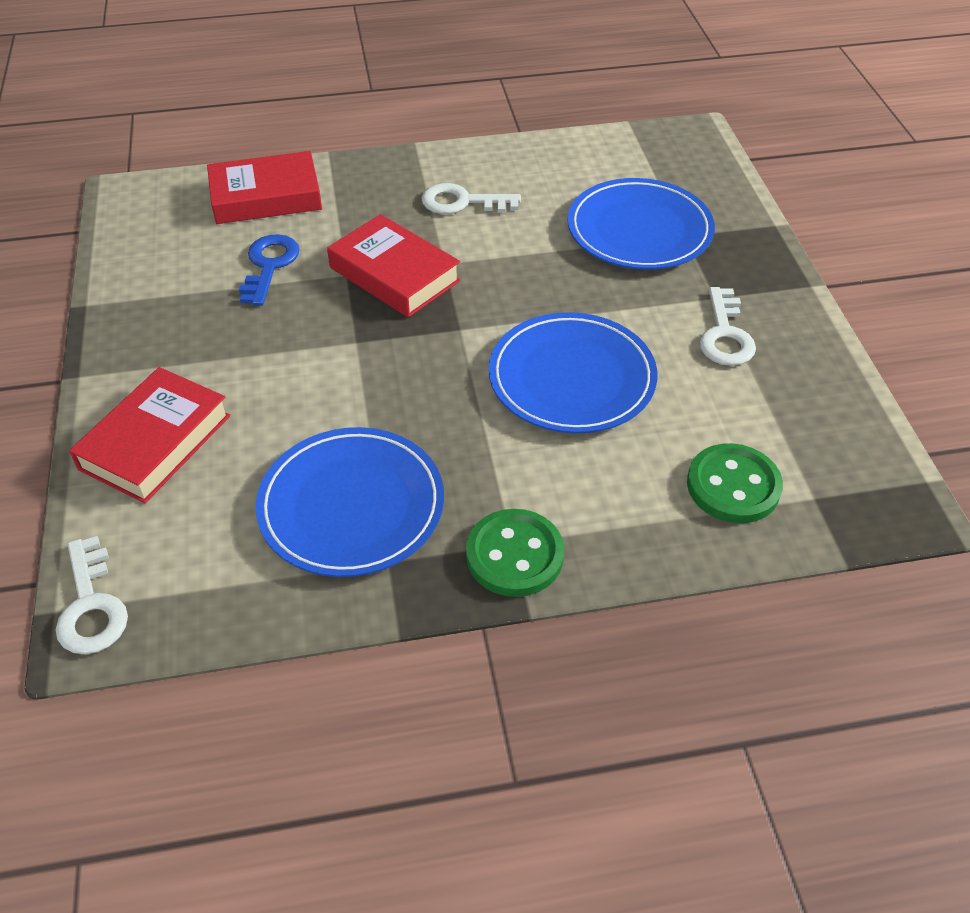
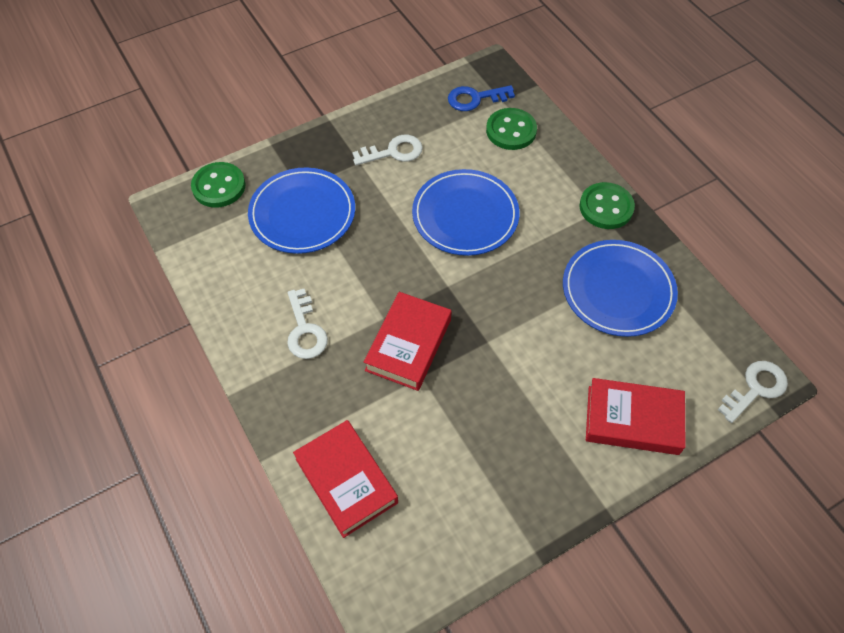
camera: 110 degrees left, 10 degrees up
blue key [239,234,300,306] -> blue key moved to [448,85,515,111]
none -> green button [191,162,246,208]

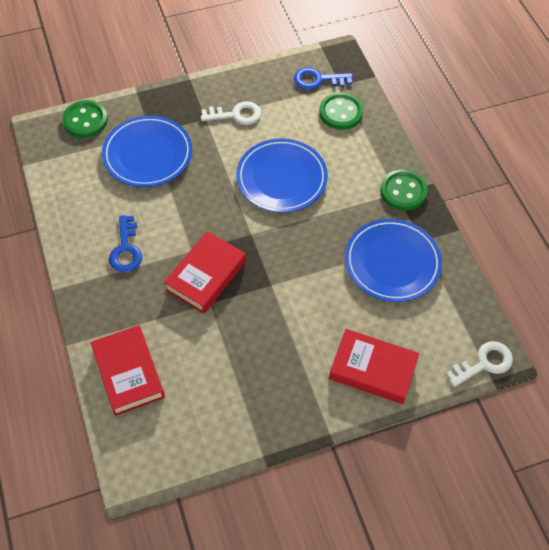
camera: 10 degrees right, 0 degrees up
white key [287,289,328,359] -> blue key [109,215,142,273]

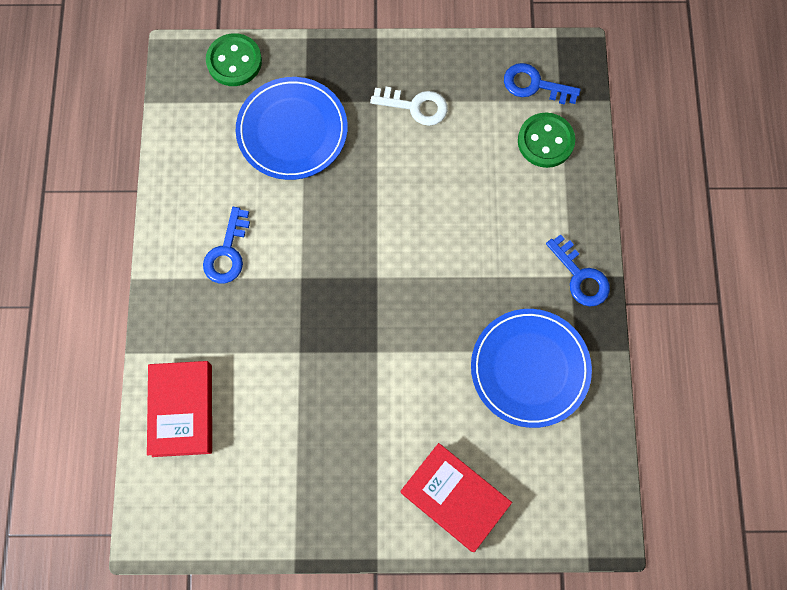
camera: 20 degrees right, 15 degrees up
red book [164,231,246,314] -> none
blue plate [236,139,328,213] -> none
green button [380,169,428,211] -> blue key [546,234,610,307]
white key [446,341,513,387] -> none

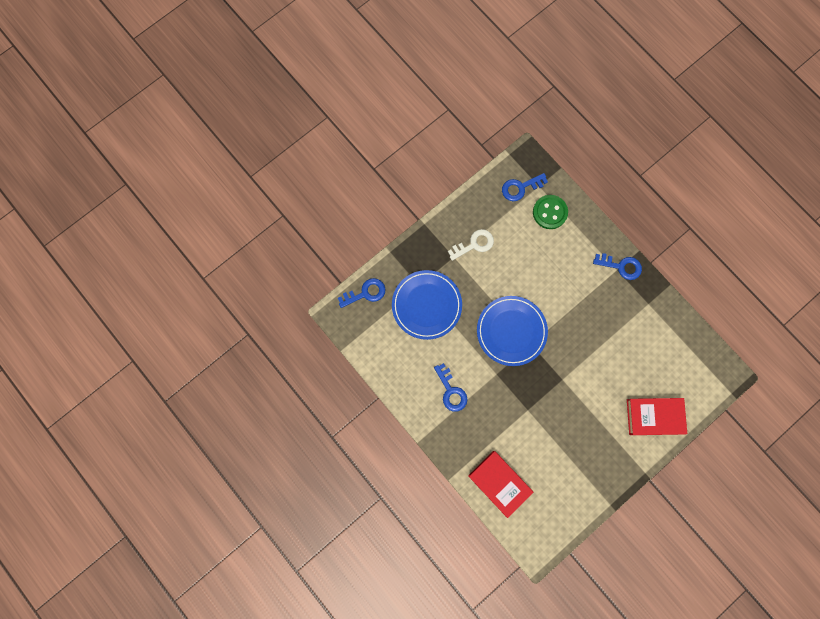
camera: 40 degrees left, 5 degrees up
green button [206,33,262,86] -> blue key [338,278,385,308]
blue plate [471,309,592,428] -> blue plate moved to [477,296,548,366]

